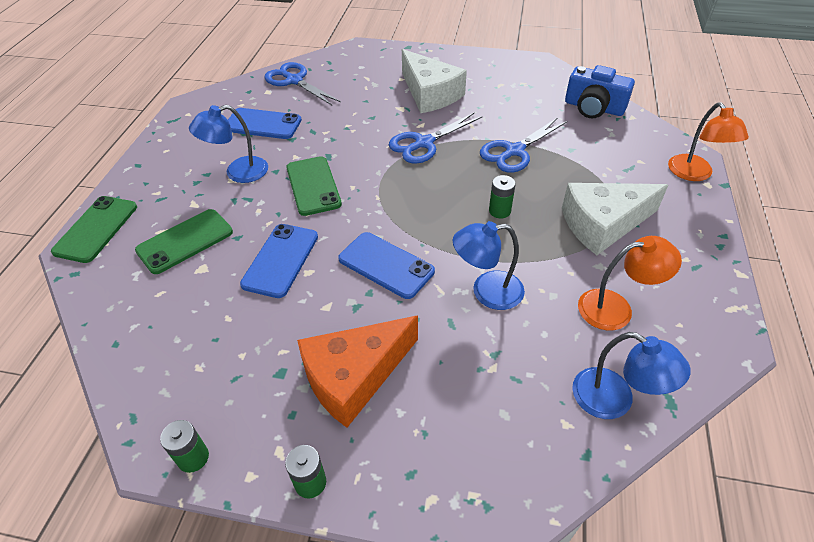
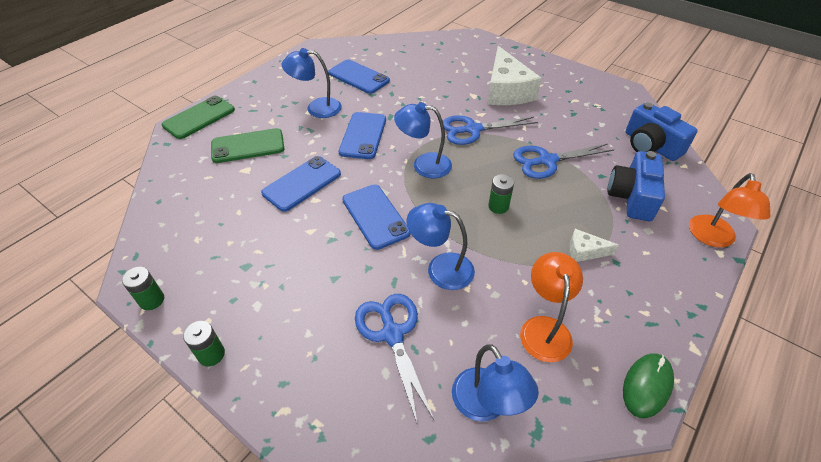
camera: 25 degrees right, 0 degrees up
blue scissors [264,62,341,105] -> blue scissors moved to [355,294,435,425]
green phone [286,156,342,216] -> blue phone [339,112,386,159]
orange cheese [297,316,418,428] -> none
white cheese [562,183,668,255] -> white cheese [569,229,619,262], size x0.46
orange lamp [578,236,682,330] -> orange lamp turned 105 degrees counterclockwise [520,252,583,362]
none -> blue lamp [394,102,452,178]
none -> blue camera [607,151,665,221]
none -> green mouse [623,353,674,418]

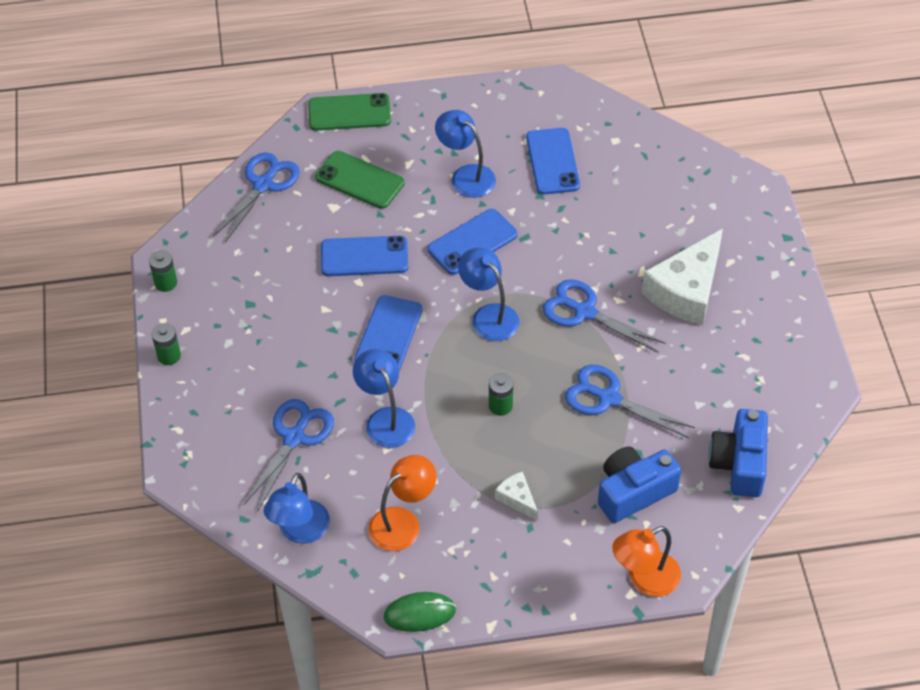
camera: 45 degrees right, 5 degrees up
none -> blue scissors [213,153,300,243]

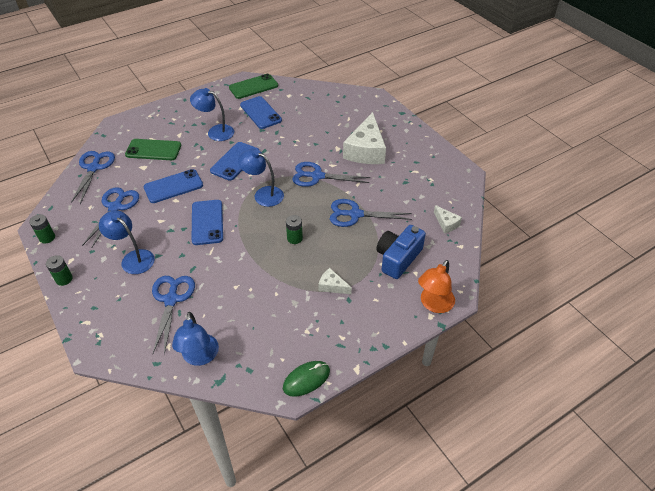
camera: 25 degrees left, 5 degrees down
green phone [308,93,391,131] -> green phone moved to [229,74,278,99]
blue lamp [353,349,415,448] -> blue lamp moved to [99,210,155,274]
orange lamp [368,455,436,551] -> none
blue camera [709,409,768,497] -> white cheese [434,205,462,233]
none -> blue scissors [82,187,139,247]

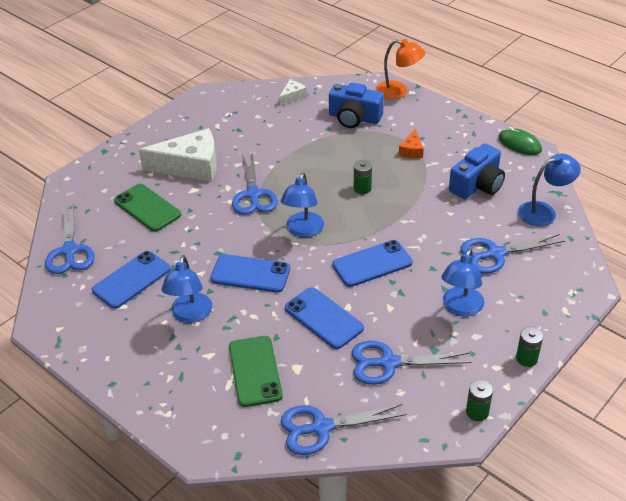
camera: 105 degrees left, 5 degrees down
green phone [229,74,278,99] -> green phone moved to [114,184,181,232]
white cheese [319,268,352,294] -> orange cheese [399,129,424,158]
blue scissors [330,199,412,227] -> blue scissors moved to [45,203,95,274]
none -> blue camera [449,143,505,199]

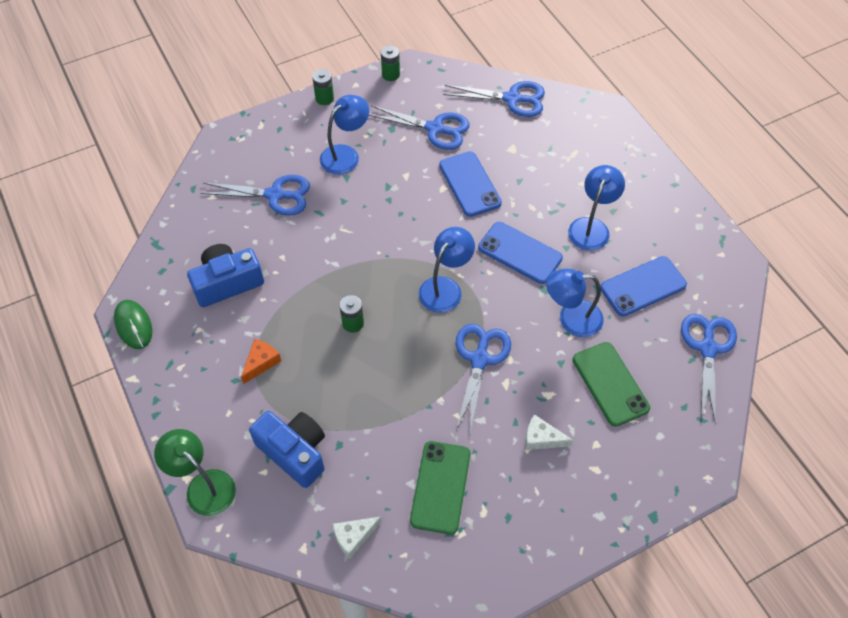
camera: 160 degrees left, 15 degrees up
white cheese [139,128,217,182] -> white cheese [525,414,573,450], size x0.46
green phone [229,336,283,407] -> green phone moved to [410,441,470,534]
blue phone [332,240,413,287] -> none
orange lamp [376,39,425,99] -> green lamp [154,429,236,516]
blue lamp [518,154,581,226] -> blue lamp moved to [546,269,604,337]

